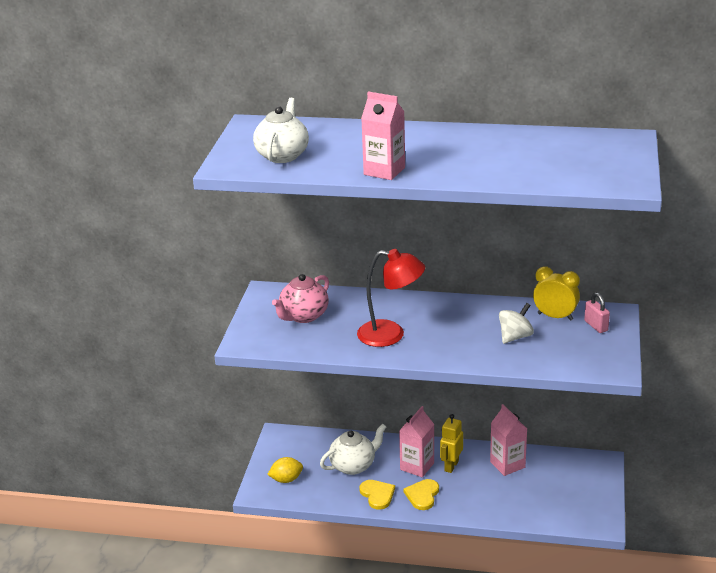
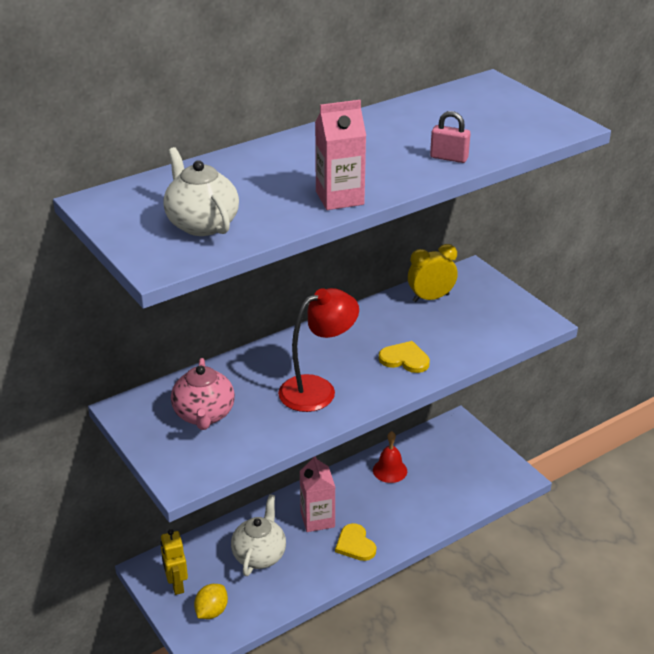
camera: 45 degrees left, 5 degrees up
yellow heart [359,480,395,510] -> yellow heart moved to [379,341,430,373]
yellow robot [440,414,463,473] -> yellow robot moved to [161,529,188,595]
pink carton [490,404,527,476] -> red bell [373,431,407,483]
white spinning top [499,303,534,344] -> none
pink padlock [584,292,610,333] -> pink padlock moved to [430,111,470,163]

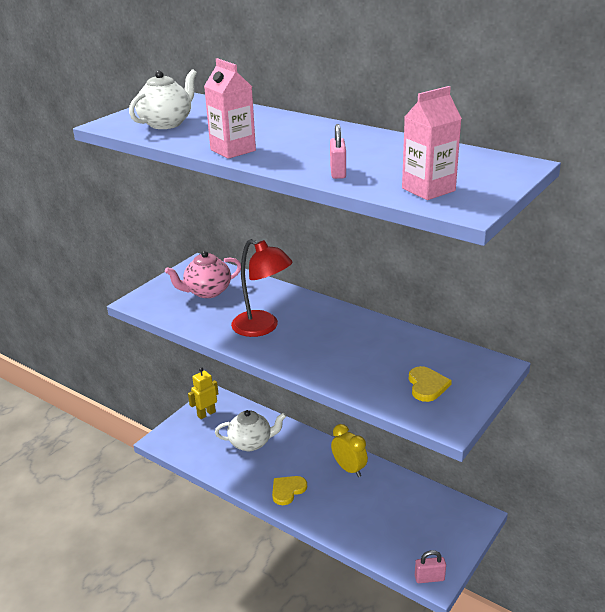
camera: 70 degrees right, 5 degrees down
yellow lemon [194,584,228,619] -> none
pink carton [300,456,335,532] -> pink carton moved to [402,86,462,200]
red bell [373,431,407,483] -> none
yellow heart [379,341,430,373] -> yellow heart moved to [409,366,452,402]
yellow clock [408,244,458,302] -> yellow clock moved to [331,424,368,477]
none -> pink padlock [415,550,446,583]

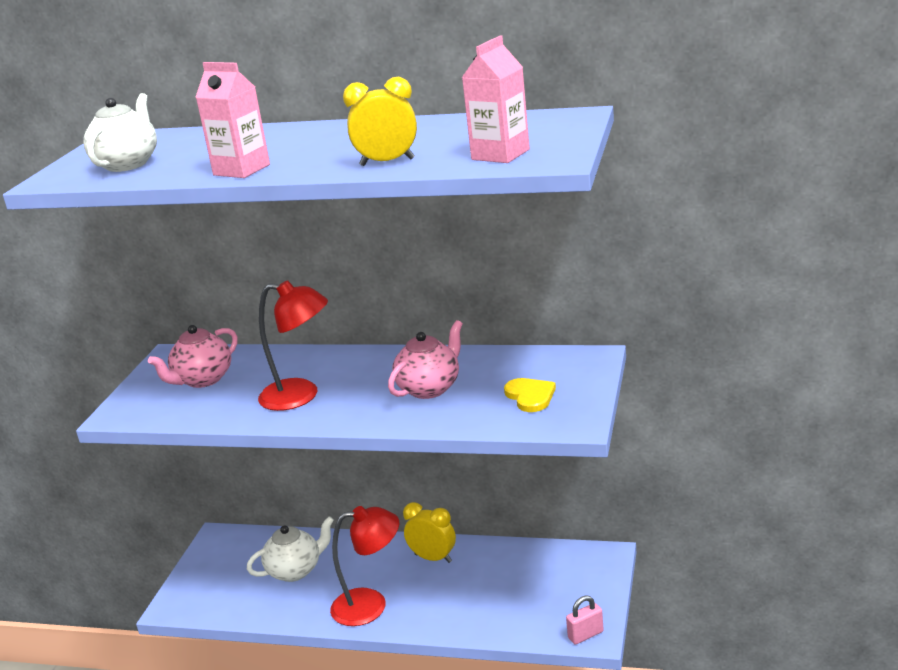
camera: 20 degrees left, 5 degrees down
yellow robot [188,367,218,419] -> none
yellow heart [272,476,307,505] -> red lamp [330,506,399,626]
pink padlock [330,124,346,179] -> yellow clock [343,77,417,166]
none -> pink teapot [388,320,463,399]

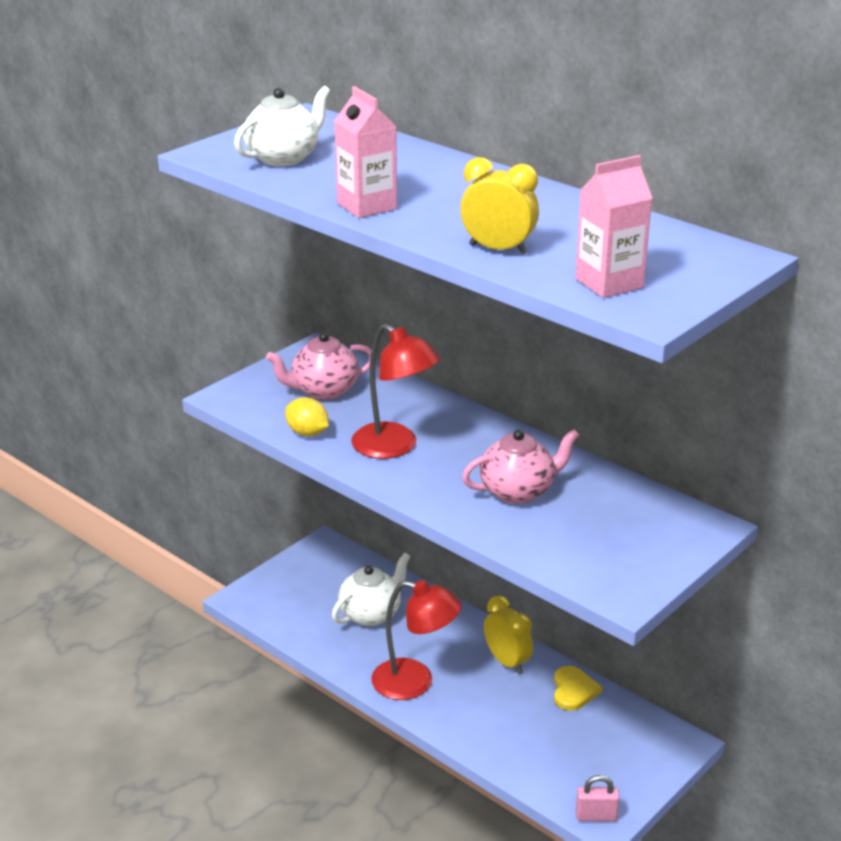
camera: 25 degrees right, 5 degrees up
white teapot [247,516,334,582] -> white teapot turned 45 degrees counterclockwise [332,553,411,626]
yellow heart [504,378,556,412] -> yellow heart moved to [554,666,603,711]
none -> yellow lemon [285,397,329,436]

